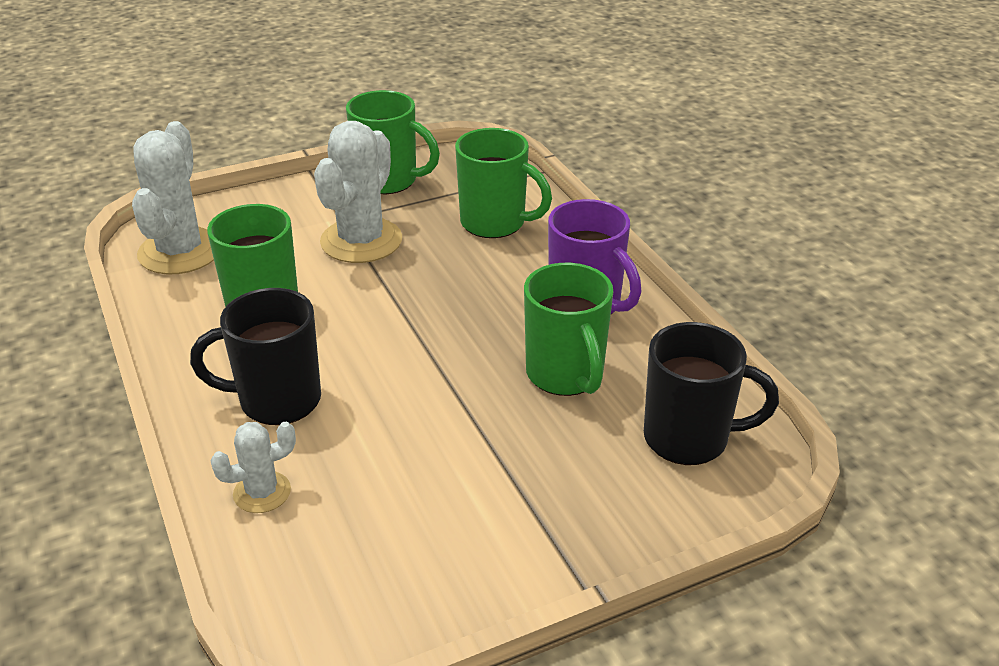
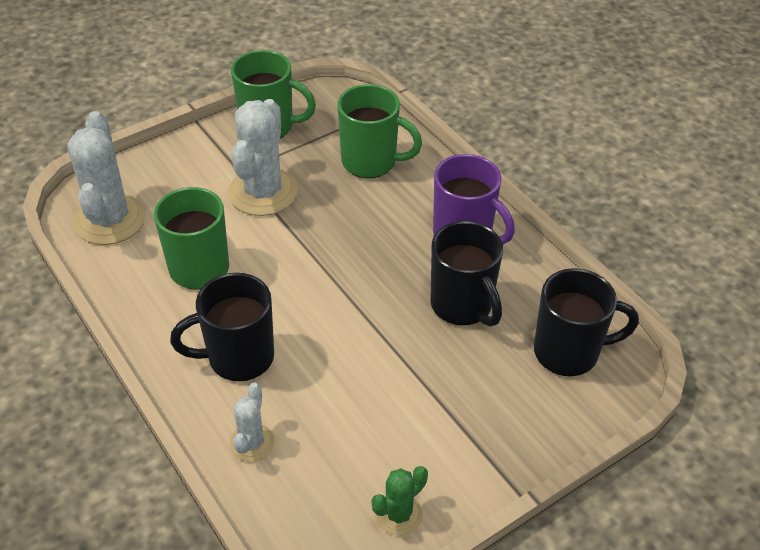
camera: 10 degrees left, 10 degrees up
white cactus [210,422,296,513] -> white cactus turned 45 degrees counterclockwise [229,382,275,462]
green mug [524,263,614,396] -> black mug [430,221,503,327]
none -> green cactus [372,466,428,536]

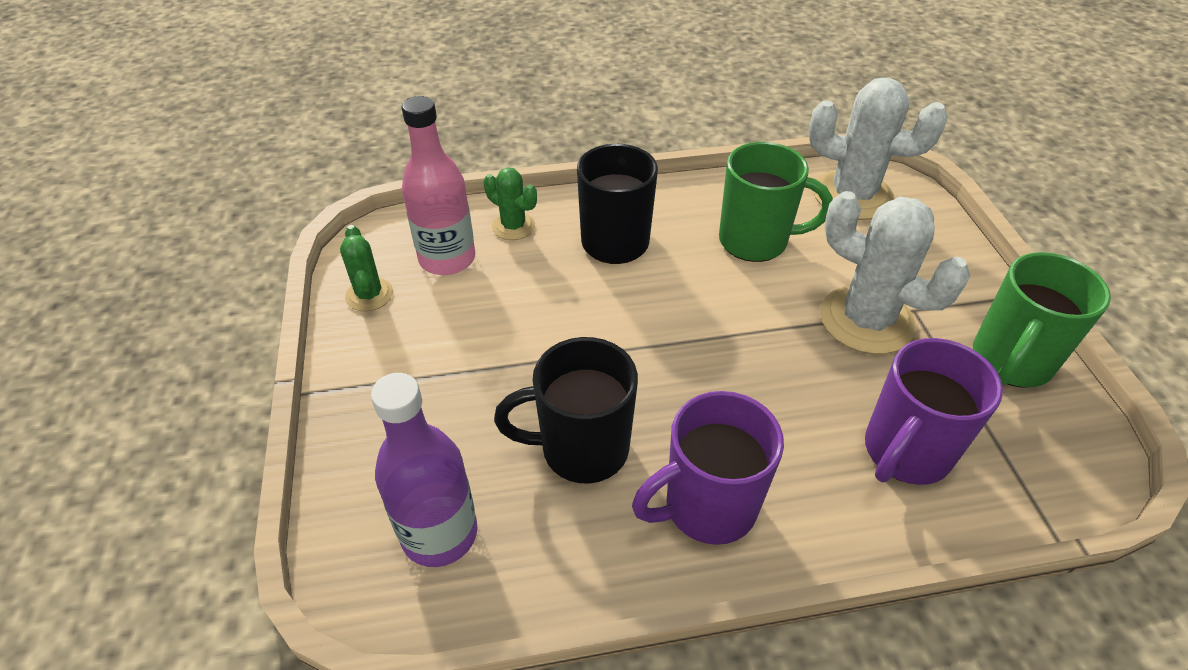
camera: 115 degrees right, 0 degrees up
white cactus [229,382,275,462] -> green cactus [483,167,537,240]
green mug [338,84,422,178] -> purple mug [865,338,1003,485]
black mug [534,268,639,376] -> purple bottle [371,373,477,567]
none -> pink bottle [402,96,475,275]

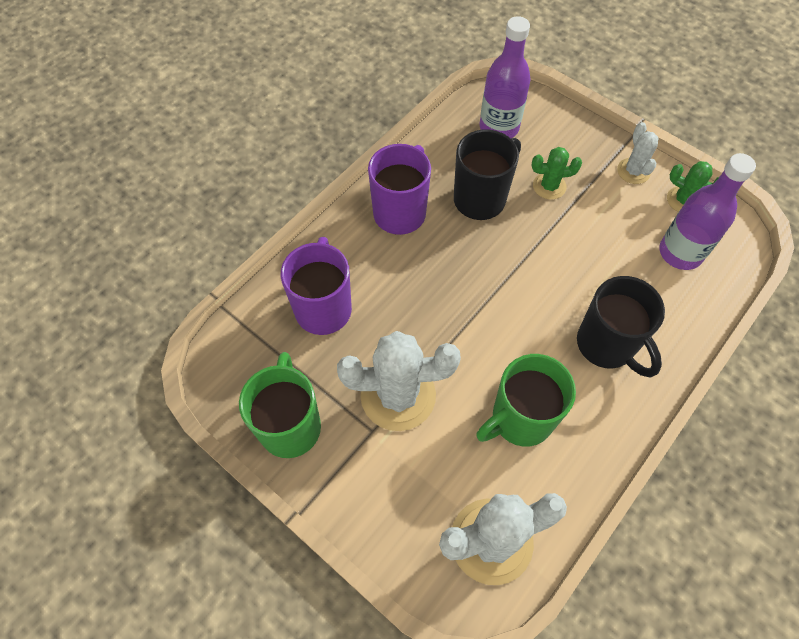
camera: 140 degrees right, 15 degrees up
pink bottle [402,96,475,275] -> purple bottle [659,153,756,270]
green cactus [483,167,537,240] -> green cactus moved to [532,147,582,200]
none -> white cactus [617,122,659,184]

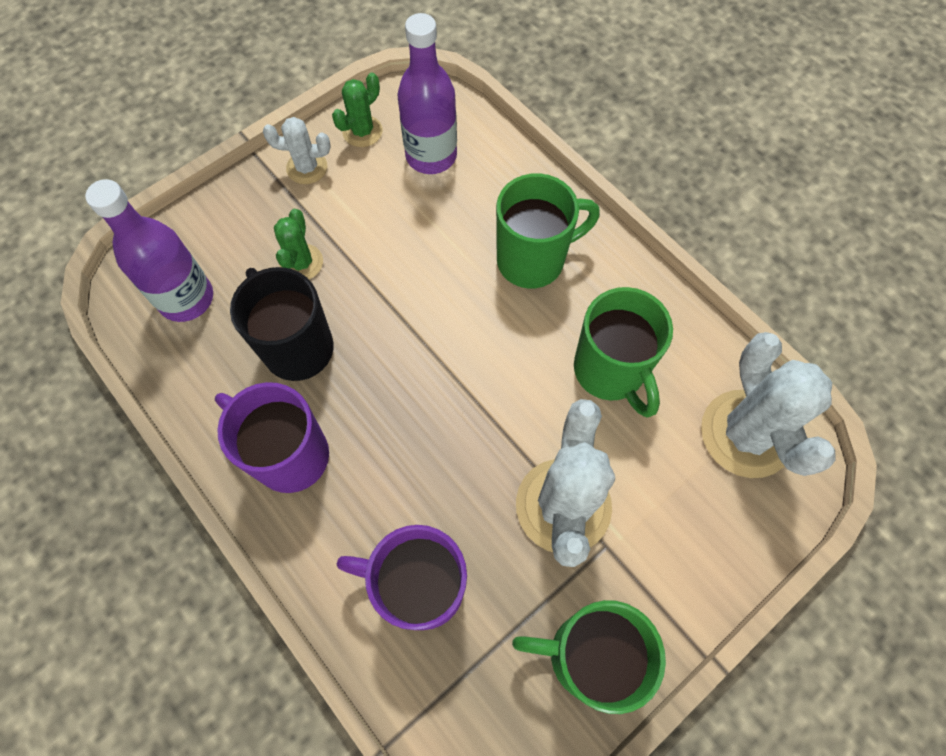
camera: 80 degrees left, 5 degrees up
black mug [577,276,665,378] -> green mug [496,173,600,289]

